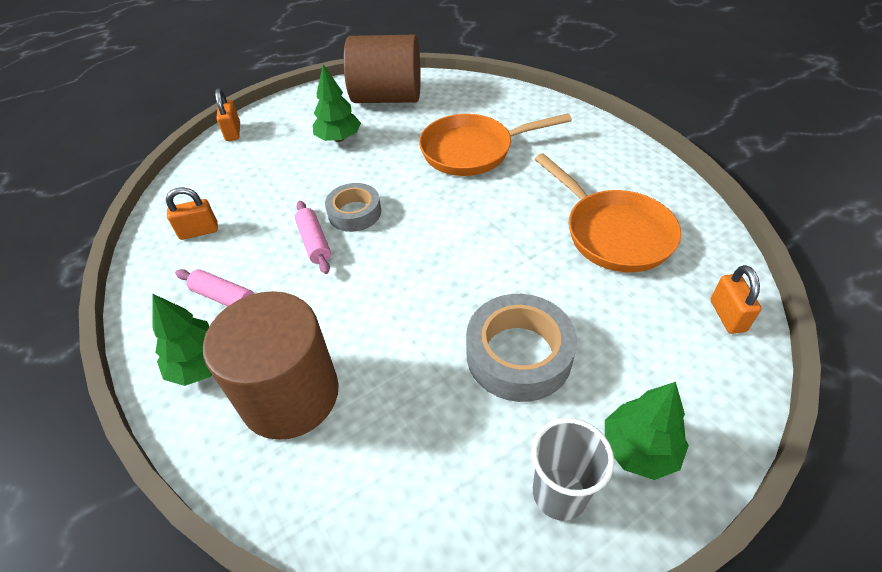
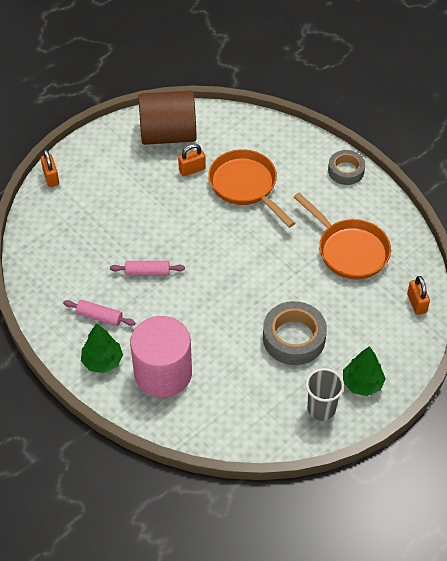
camera: 10 degrees left, 5 degrees up
orange padlock [166,187,218,240] -> orange padlock moved to [178,144,206,176]
brown cylinder [203,291,339,440] -> pink cylinder [130,316,192,398]
pink rolling pin [295,201,331,274] -> pink rolling pin turned 60 degrees counterclockwise [110,261,185,275]
green tree [313,64,361,142] -> none
grey tape [325,183,381,232] -> grey tape moved to [328,150,365,185]
orange pan [419,113,572,176] -> orange pan turned 75 degrees clockwise [208,149,295,228]

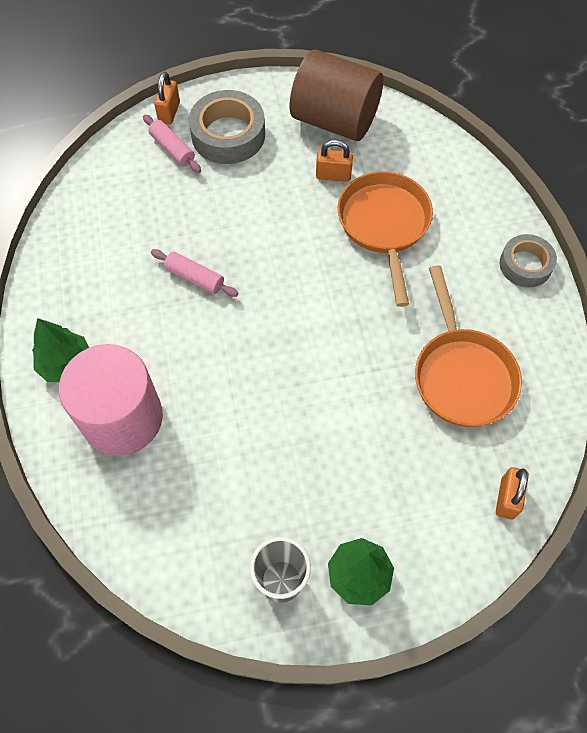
camera: 30 degrees right, 10 degrees up
pink rolling pin [63,300,135,326] -> pink rolling pin moved to [143,115,201,173]
grey tape [263,301,327,365] -> grey tape moved to [189,90,265,164]

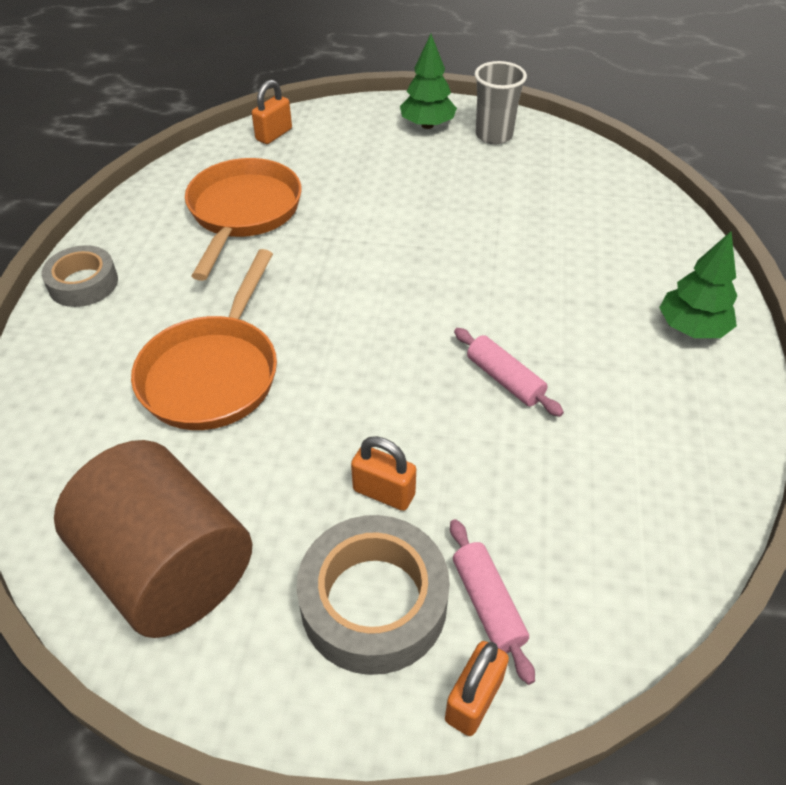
camera: 160 degrees left, 15 degrees down
pink cylinder [59,344,163,456] -> none
orange padlock [316,140,353,182] -> orange padlock moved to [351,436,416,511]

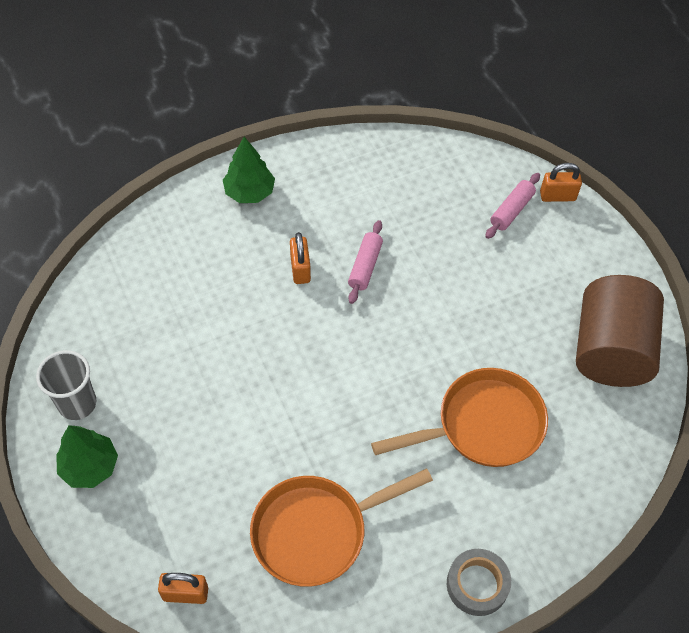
camera: 125 degrees left, 10 degrees up
grey tape [297,515,450,675] -> none
orange padlock [351,436,416,511] -> orange padlock moved to [290,232,311,284]

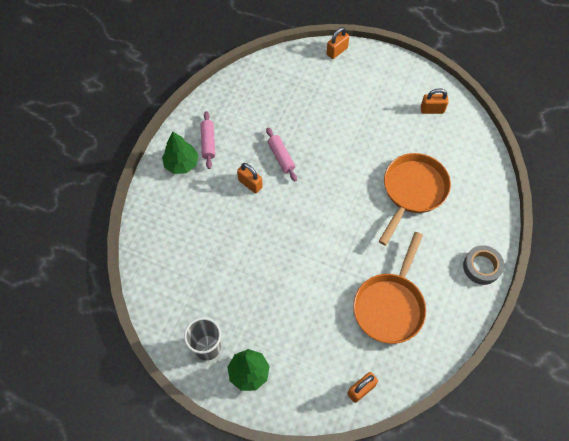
camera: 40 degrees left, 5 degrees up
pink rolling pin [485,173,540,239] -> pink rolling pin moved to [201,111,215,169]
brown cylinder [576,275,664,387] -> orange padlock [421,88,449,114]

